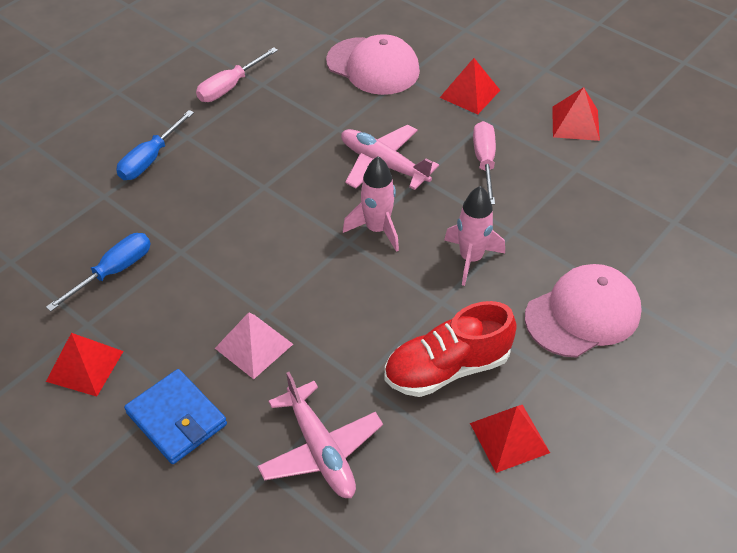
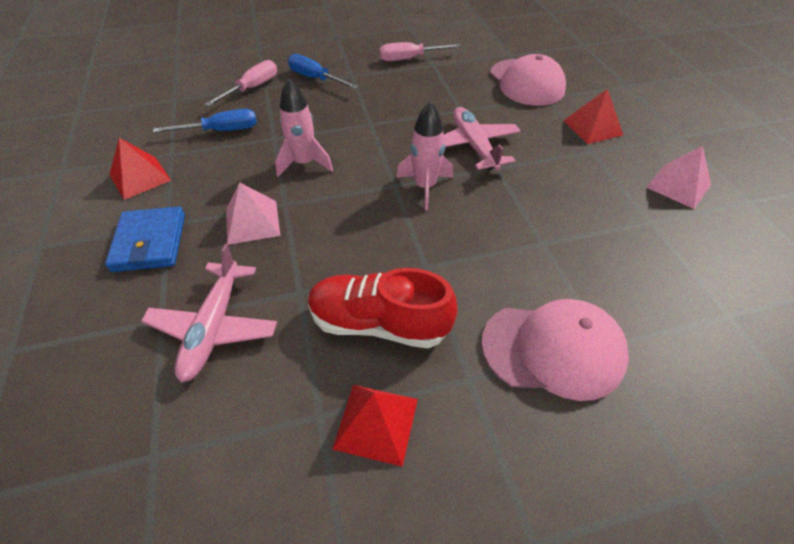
camera: 35 degrees right, 0 degrees up
blue screwdriver [116,110,194,180] -> blue screwdriver turned 60 degrees clockwise [288,54,359,89]
pink rocket [444,186,505,286] -> pink rocket moved to [275,78,333,177]
pink screwdriver [473,121,496,205] -> pink screwdriver moved to [204,60,277,107]
red pyramid [552,87,600,141] -> pink pyramid [646,146,711,209]

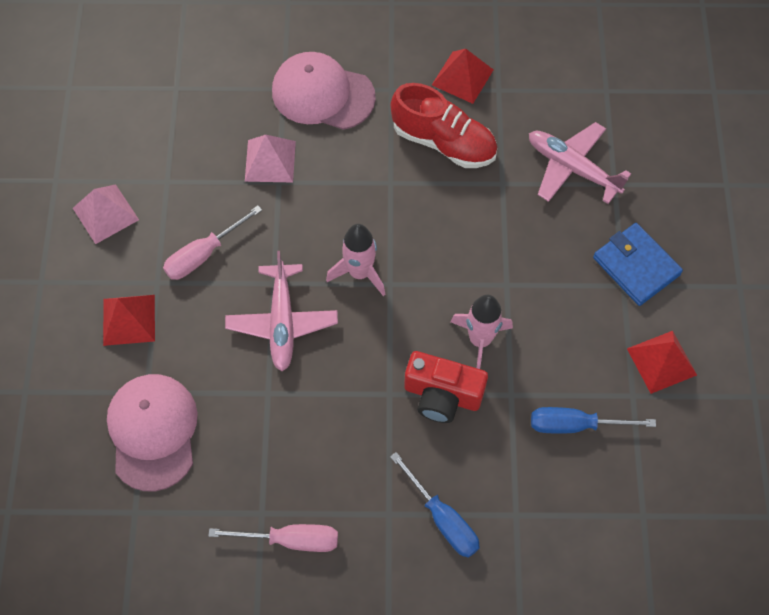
camera: 165 degrees left, 15 degrees up
blue wallet [105,206,185,272] -> blue wallet turned 45 degrees counterclockwise [593,223,683,306]
pink plane [141,244,277,383] -> pink plane turned 75 degrees counterclockwise [529,122,631,204]
pink screwdriver [204,60,277,107] -> pink screwdriver moved to [163,205,262,280]
pink pyramid [226,182,280,245] -> pink pyramid moved to [245,135,296,183]
none -> red camera [404,351,488,423]

